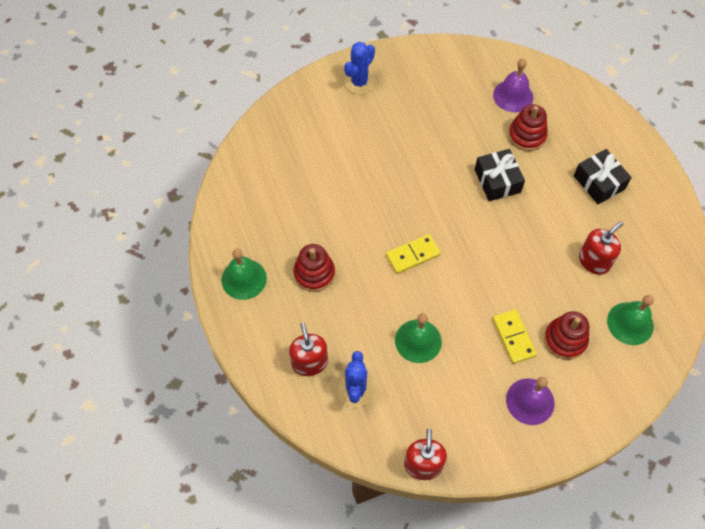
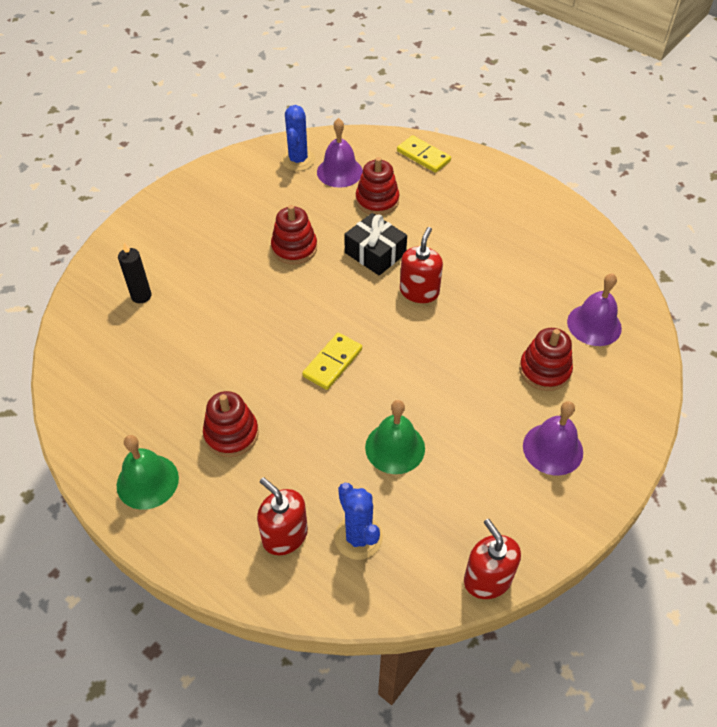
camera: 30 degrees left, 10 degrees down
blue cactus [344,42,375,94] -> blue cactus moved to [281,105,315,171]
yellow domino [493,309,537,364] -> yellow domino moved to [397,135,451,173]
black gift [574,149,632,204] -> none
red soap dispenser [579,221,623,275] -> red soap dispenser moved to [400,227,443,303]
green bell [607,295,654,345] -> purple bell [567,273,622,346]
none -> black candle [118,242,152,303]
none -> red stacking toy [271,205,317,265]

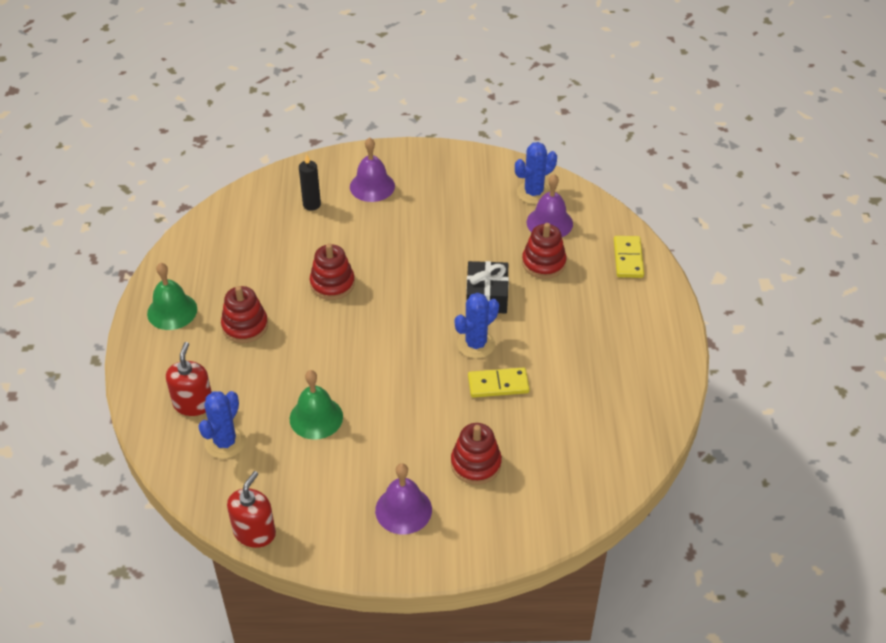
camera: 50 degrees right, 5 degrees down
red stacking toy [271,205,317,265] -> red stacking toy moved to [310,243,355,300]
yellow domino [302,333,362,390] -> yellow domino moved to [468,367,530,398]
red soap dispenser [400,227,443,303] -> blue cactus [455,293,499,359]
purple bell [567,273,622,346] -> purple bell moved to [350,137,395,202]

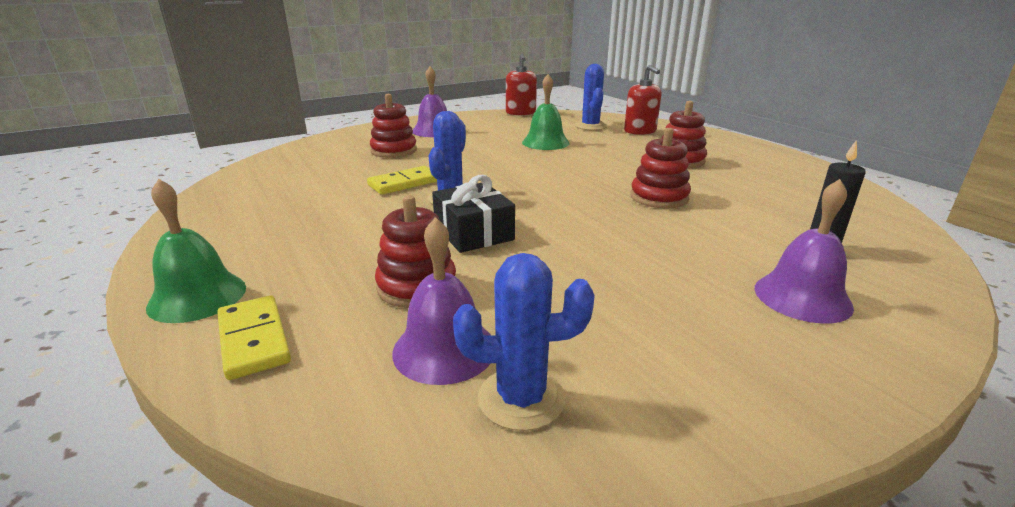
camera: 150 degrees right, 20 degrees down
green bell [147,263,197,330] -> green bell moved to [146,179,246,323]
blue cactus [515,142,557,204] -> blue cactus turned 60 degrees clockwise [453,253,595,431]

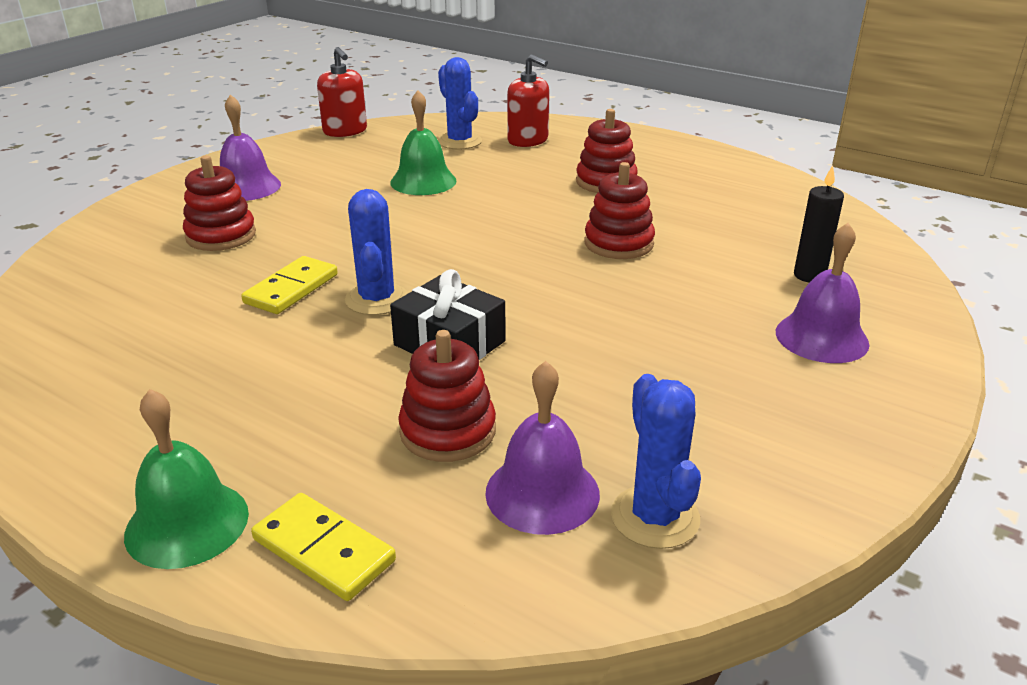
camera: 25 degrees left, 5 degrees up
blue cactus [453,253,595,431] -> blue cactus turned 75 degrees counterclockwise [611,374,701,549]

